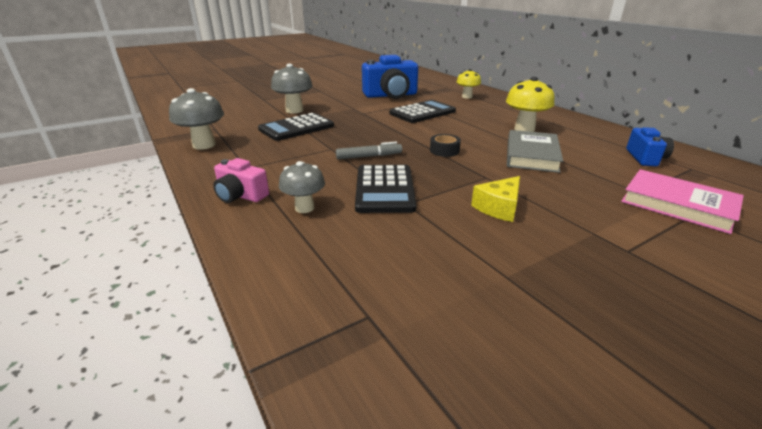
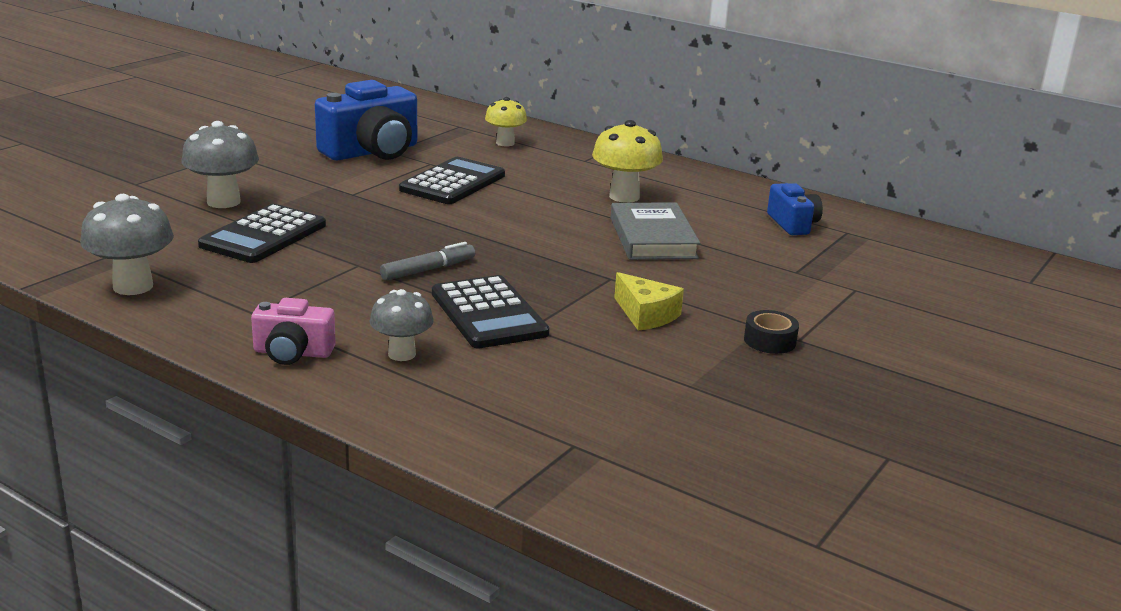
camera: 25 degrees left, 5 degrees down
black tape [430,134,461,157] -> black tape moved to [744,310,799,354]
yellow cheese [471,176,520,222] -> yellow cheese turned 60 degrees counterclockwise [614,272,684,331]
pink book [621,169,744,234] -> none

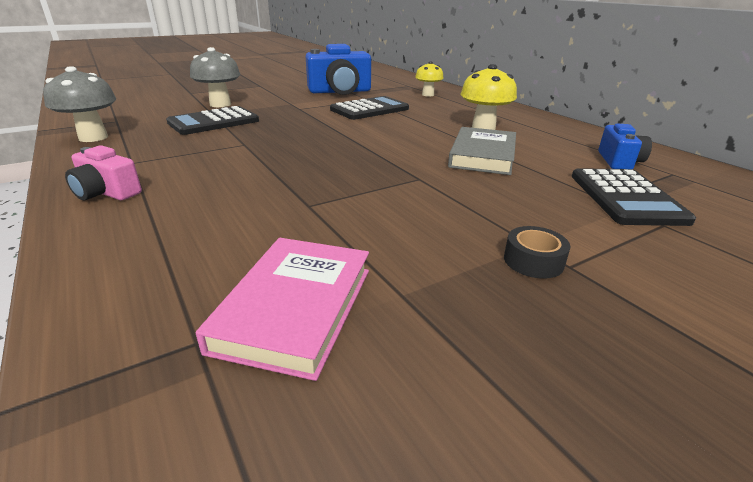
camera: 25 degrees right, 5 degrees up
grey mushroom [369,289,434,361] -> none
grey marker [380,242,475,281] -> none
black calculator [432,275,550,348] -> black calculator moved to [572,168,696,226]
yellow cheese [614,272,684,331] -> none
none -> pink book [196,238,369,381]

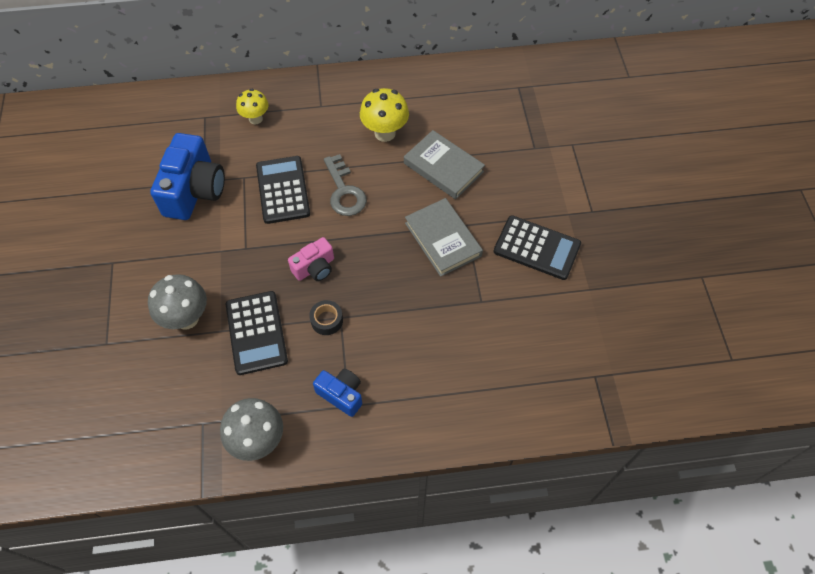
camera: 65 degrees left, 30 degrees up
pink camera [65,145,142,200] -> pink camera moved to [288,237,334,281]
pink book [196,238,369,381] -> none
black tape [504,226,570,279] -> black tape moved to [309,300,343,335]
black calculator [572,168,696,226] -> black calculator moved to [493,215,581,280]
blue camera [598,124,652,169] -> blue camera moved to [313,369,362,417]
none -> grey key [324,154,367,216]
none -> grey book [405,198,483,277]

